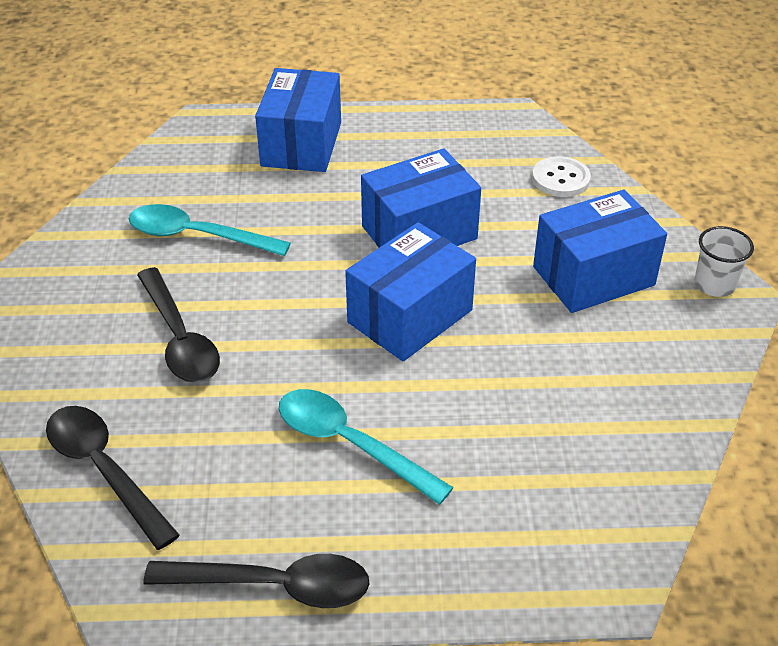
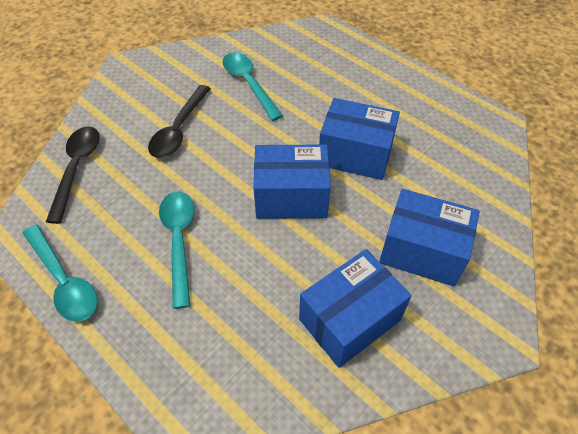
camera: 45 degrees right, 10 degrees up
black spoon [143,554,370,608] -> turquoise spoon [23,224,98,322]
blue box [255,68,341,172] -> blue box moved to [299,249,412,368]
white button [532,156,591,197] -> none
white cup [694,226,754,297] -> none

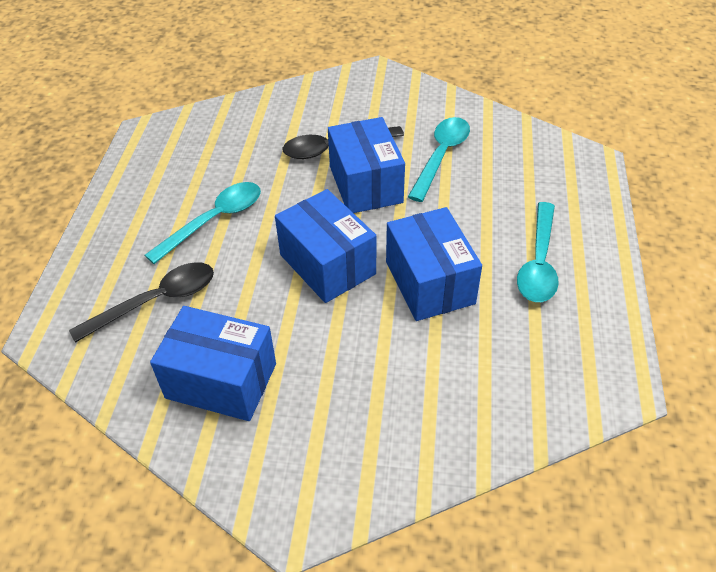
camera: 55 degrees right, 5 degrees down
turquoise spoon [23,224,98,322] -> turquoise spoon moved to [517,202,559,302]
black spoon [46,126,100,224] -> black spoon moved to [69,262,214,343]
blue box [379,189,480,286] -> blue box moved to [328,117,405,213]

